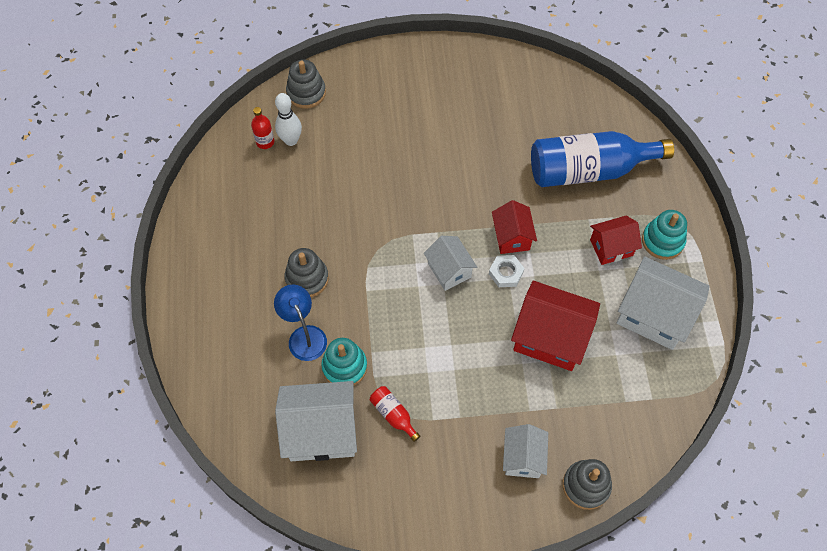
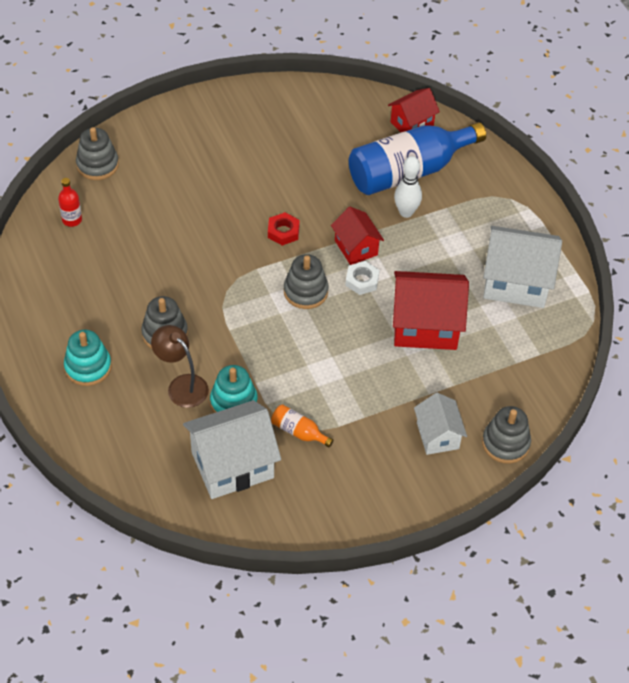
camera: 20 degrees left, 10 degrees down
blue lamp [274,285,327,361] -> brown lamp [151,325,209,408]
white bowling pin [275,93,302,146] -> white bowling pin moved to [394,156,422,218]
red bottle [370,386,420,442] -> orange bottle [271,404,333,447]
white house [424,236,477,291] -> grey stacking toy [284,254,328,309]
red house [590,216,642,265] -> red house moved to [388,88,440,132]
turquoise stacking toy [642,210,687,260] -> turquoise stacking toy moved to [64,330,112,386]
none -> red nut [268,212,300,246]

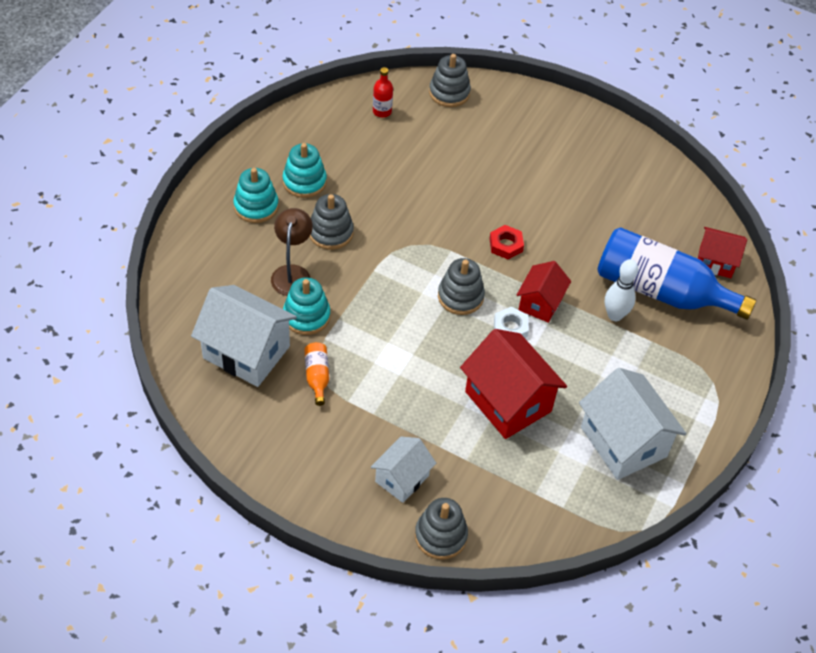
camera: 50 degrees right, 0 degrees up
none -> turquoise stacking toy [283,143,327,198]

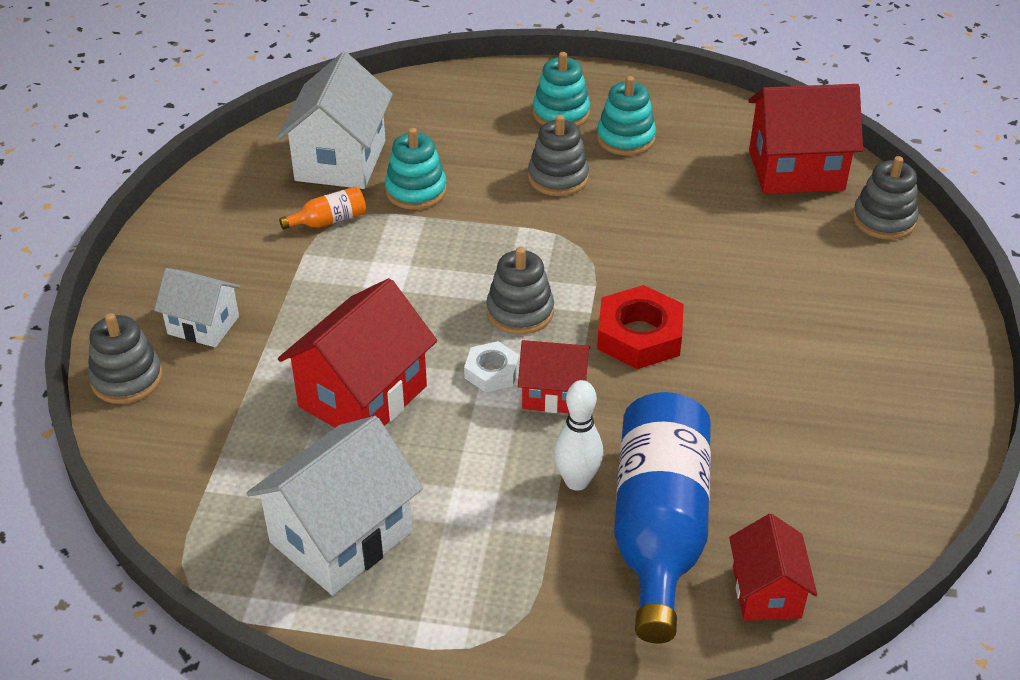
camera: 75 degrees right, 10 degrees down
brown lamp [271,208,313,296] -> none
red bottle [373,67,393,117] -> red house [748,84,863,194]
red nut [489,225,524,259] -> red nut [597,285,684,369], size x1.69

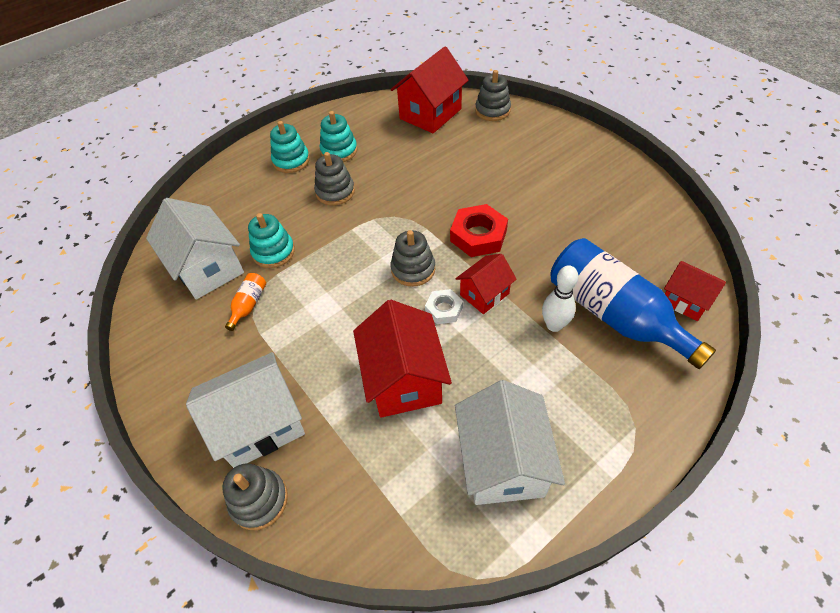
camera: 45 degrees left, 10 degrees up
white house [154,268,240,348] -> white house [186,352,305,468], size x1.70

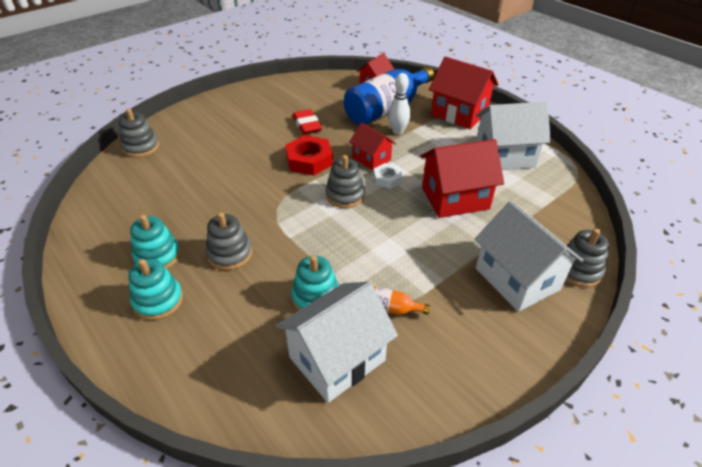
camera: 95 degrees left, 10 degrees down
red house [391,47,469,133] -> red house moved to [429,57,499,129]
none -> red eraser [293,109,322,135]

